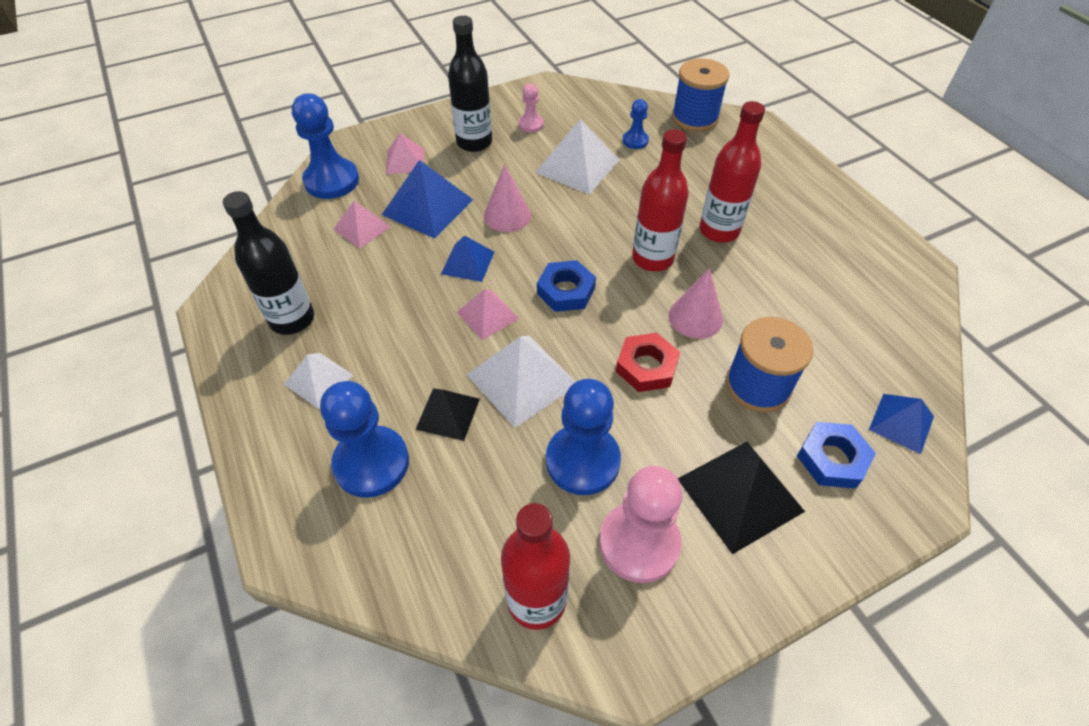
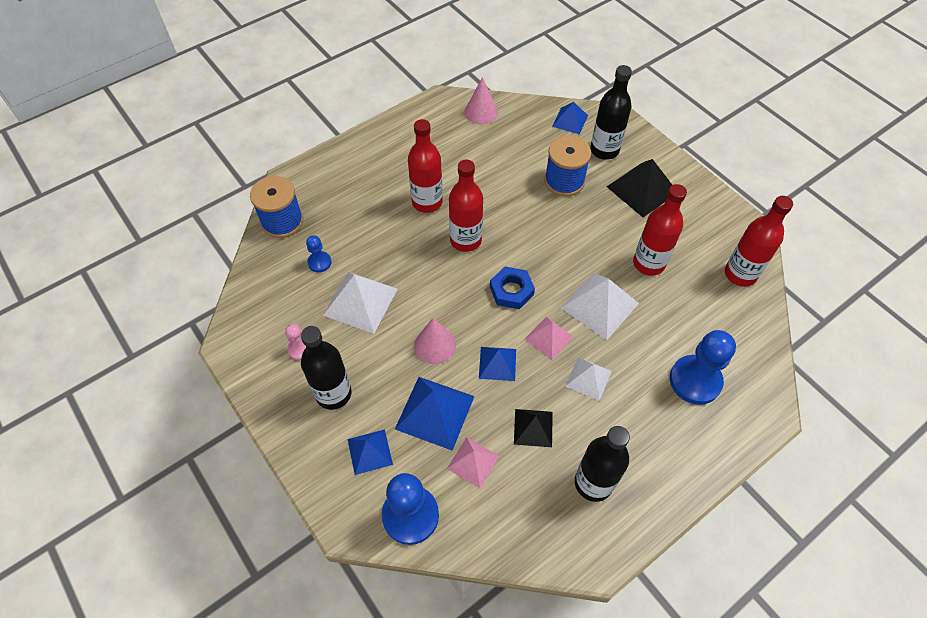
camera: 100 degrees left, 5 degrees up
white pyramid [284,353,354,408] -> white pyramid moved to [565,357,612,401]
pink pyramid [386,133,424,174] -> blue pyramid [348,429,393,475]
black pyramid [415,389,480,441] -> black pyramid moved to [514,409,553,447]
blue pawn [546,379,621,495] -> red bottle [633,184,687,276]
pink pawn [600,466,683,583] -> none
red nut [616,333,680,392] -> none
pink cone [669,268,723,339] -> pink cone moved to [465,77,498,124]
blue nut [797,422,876,489] -> black bottle [590,65,632,160]

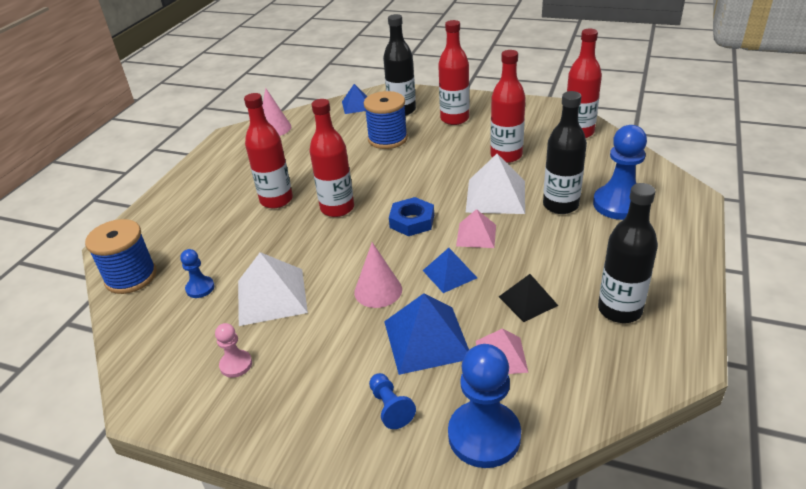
camera: 30 degrees left, 20 degrees down
black bottle [301,326,352,410] -> black bottle moved to [543,91,587,214]
blue pyramid [348,429,393,475] -> blue pawn [369,373,416,429]
white pyramid [565,357,612,401] -> none
black pyramid [607,159,672,217] -> red bottle [438,20,469,125]

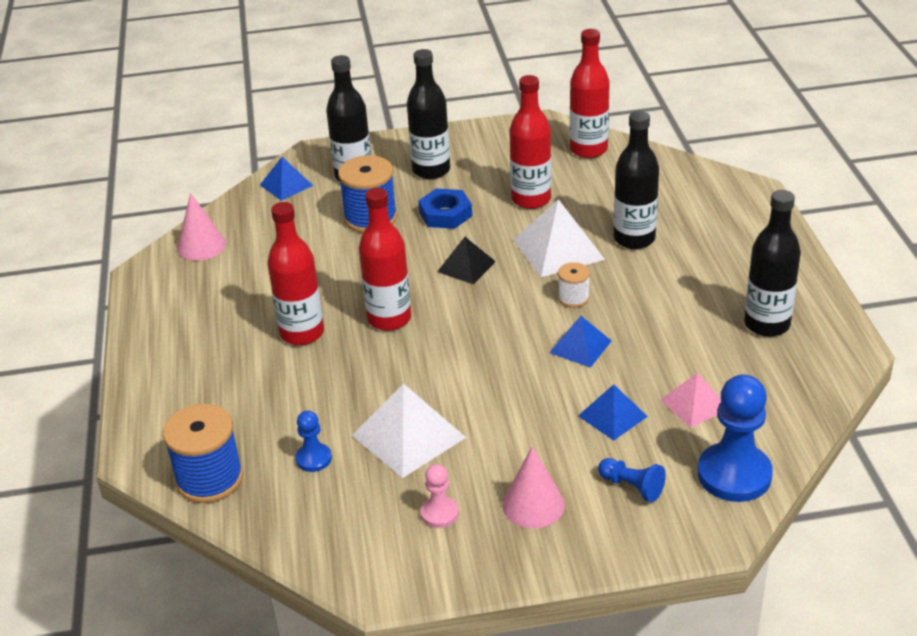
camera: 30 degrees left, 0 degrees up
pink cone [354,242,402,308] -> pink cone moved to [502,446,565,528]
blue pyramid [384,293,469,375] -> blue pyramid [578,384,648,441], size x0.61
blue nut [389,197,434,236] -> blue nut moved to [418,188,472,229]
red bottle [438,20,469,125] -> black bottle [407,49,450,179]
pink pyramid [456,209,496,248] -> white spool [558,262,590,308]
black pyramid [499,274,558,322] -> black pyramid moved to [437,237,496,284]
blue pawn [593,125,647,220] -> none

